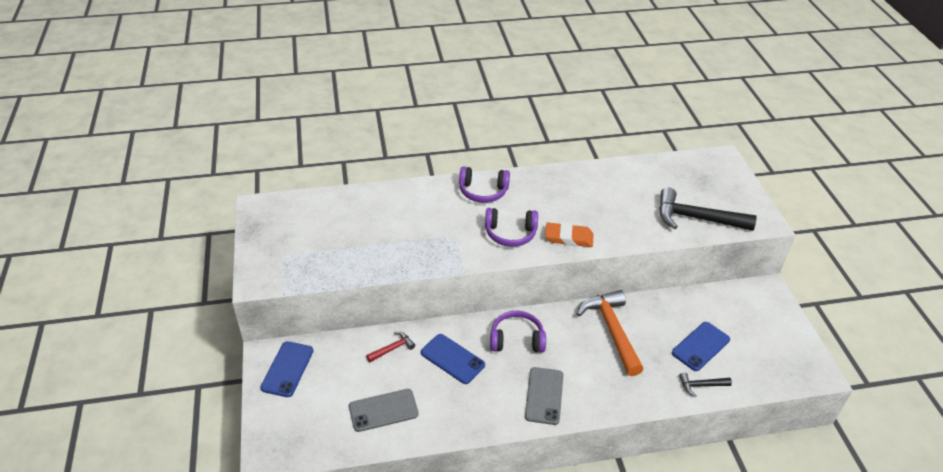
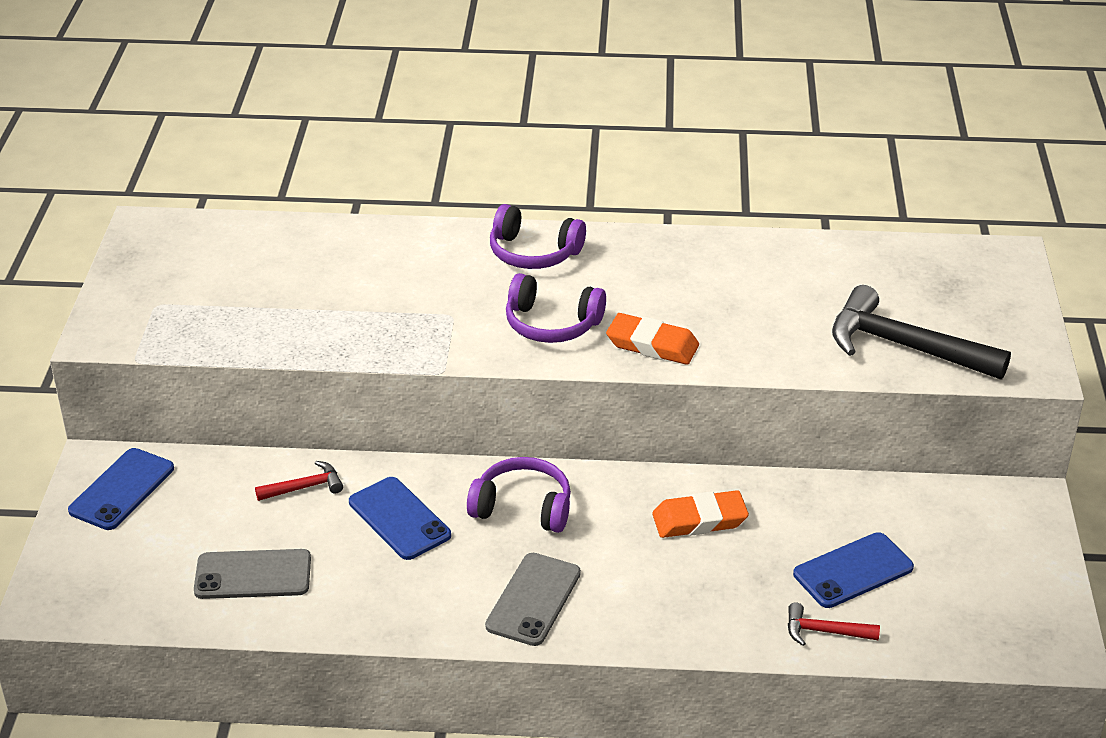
camera: 15 degrees right, 5 degrees down
orange hammer [577,290,644,376] -> orange eraser [652,490,749,538]
black hammer [679,372,732,397] -> red hammer [788,603,880,646]

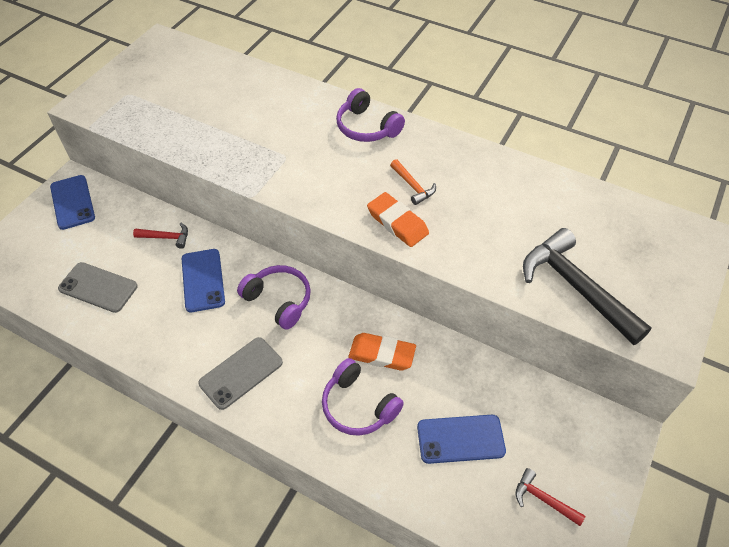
camera: 25 degrees right, 15 degrees up
blue phone [68,448,174,530] -> blue phone turned 75 degrees counterclockwise [50,175,95,230]
purple headphones [506,273,606,343] -> purple headphones moved to [322,358,404,436]
red hammer [788,603,880,646] -> red hammer moved to [515,468,586,526]
none -> orange hammer [390,159,436,205]

